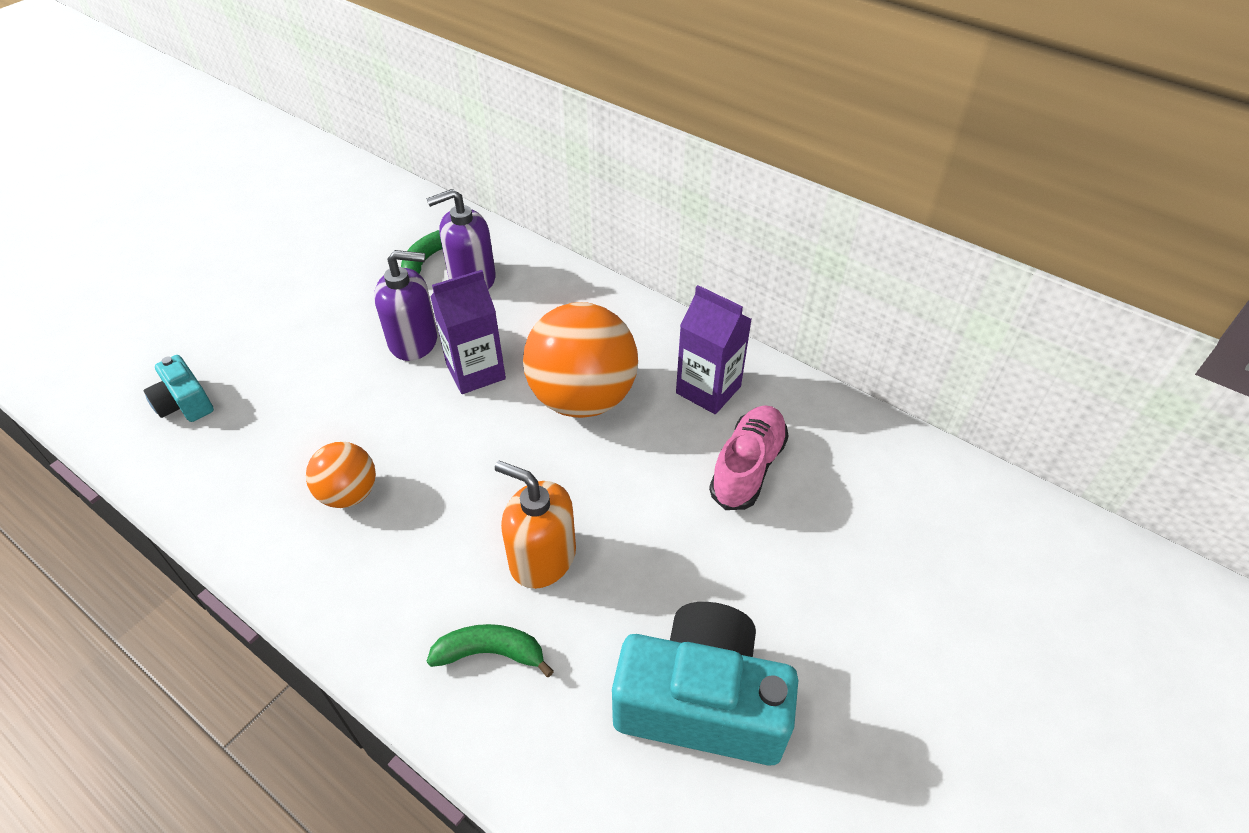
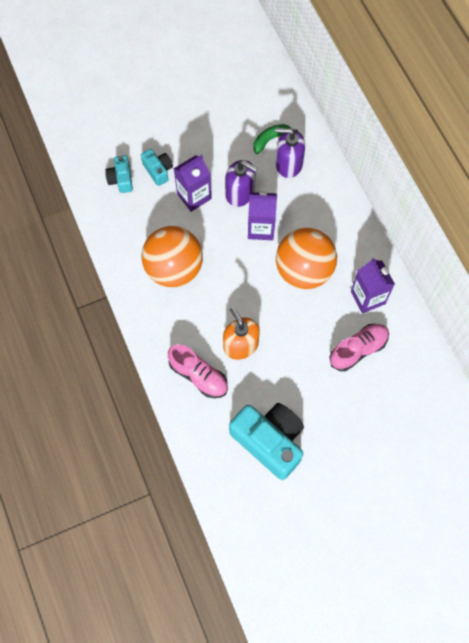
camera: 30 degrees right, 20 degrees up
orange ball [306,442,376,508] -> orange ball [141,226,203,287], size x1.87
green banana [427,624,554,677] -> pink shoe [168,344,228,398]
none -> turquoise camera [141,149,173,186]
none -> purple carton [174,155,211,212]

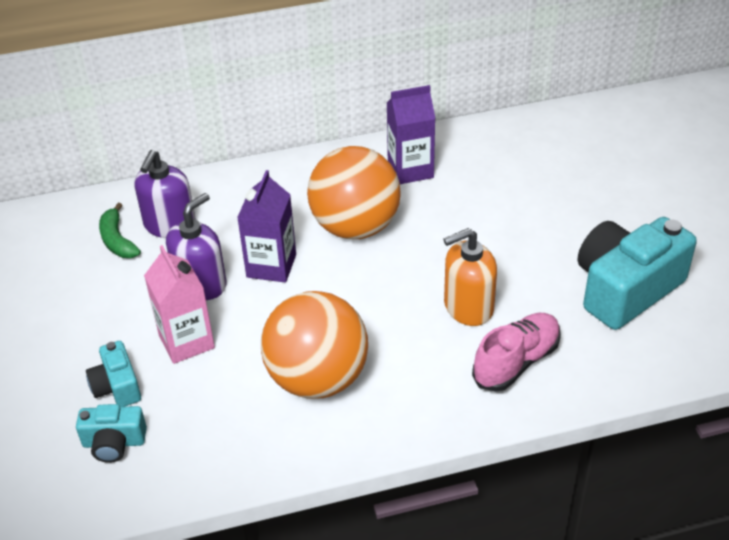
camera: 80 degrees left, 25 degrees down
turquoise camera [141,149,173,186] -> turquoise camera turned 90 degrees counterclockwise [86,341,141,407]
purple carton [174,155,211,212] -> pink carton [144,245,215,364]
pink shoe [329,324,389,371] -> none

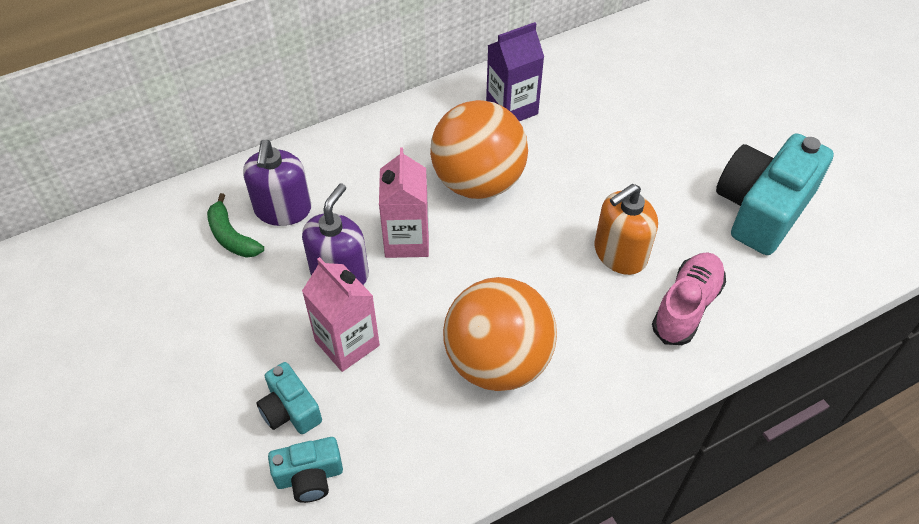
camera: 15 degrees left, 10 degrees up
purple carton [237,170,296,283] -> pink carton [379,148,429,258]

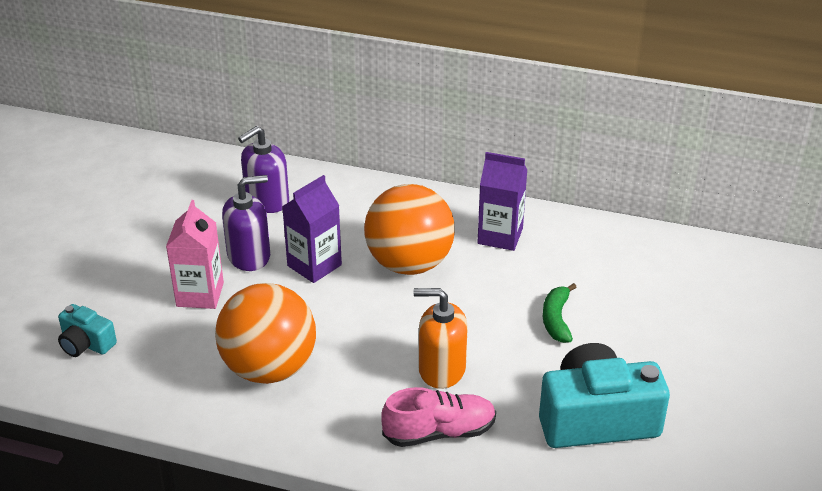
camera: 45 degrees right, 15 degrees down
green banana [207,193,264,258] -> green banana moved to [543,283,576,343]
turquoise camera [257,362,322,434] -> none
pink carton [379,148,429,258] -> purple carton [282,175,342,283]

